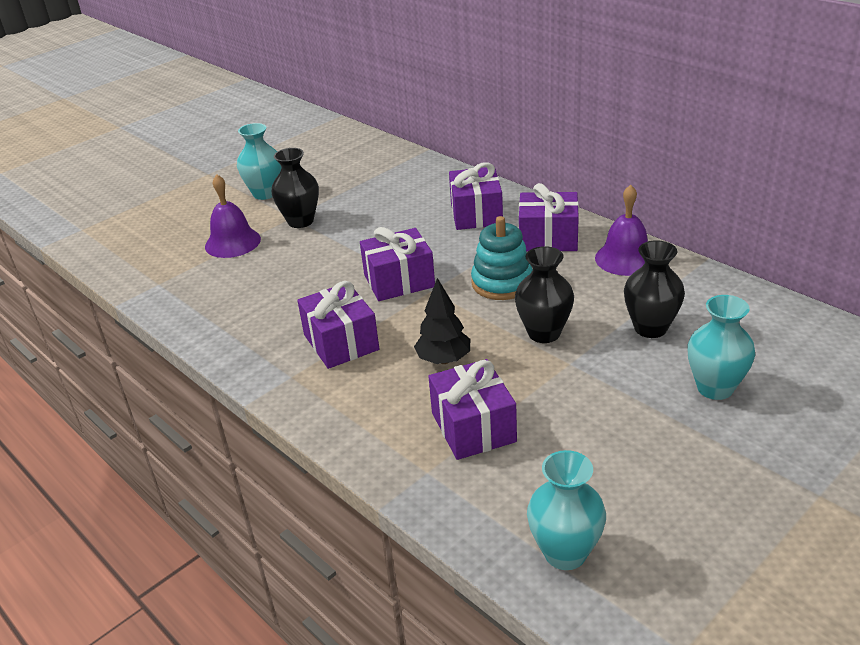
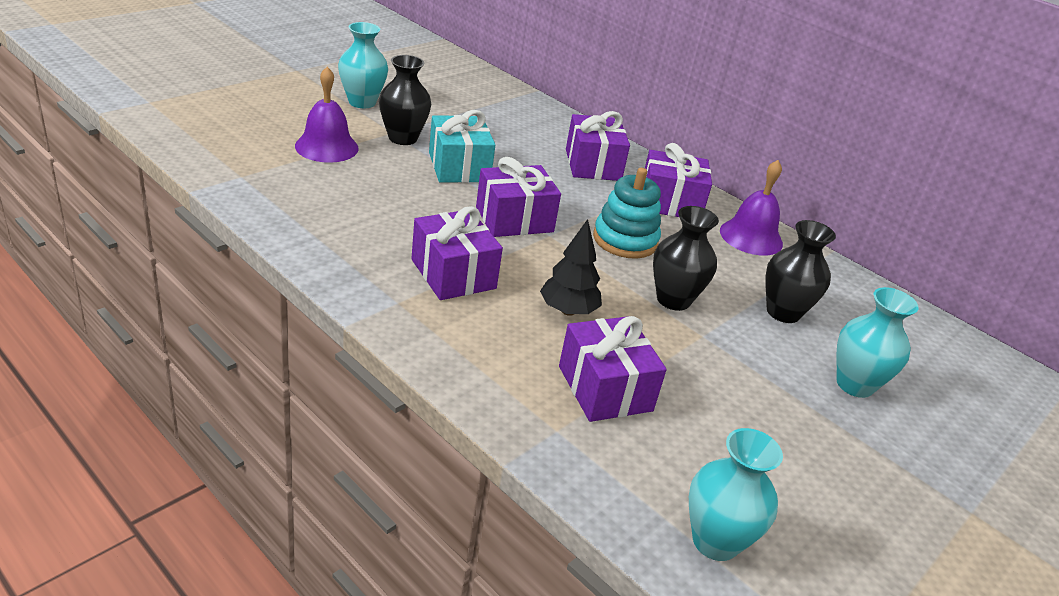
camera: 10 degrees left, 0 degrees up
none -> turquoise gift [429,110,495,183]

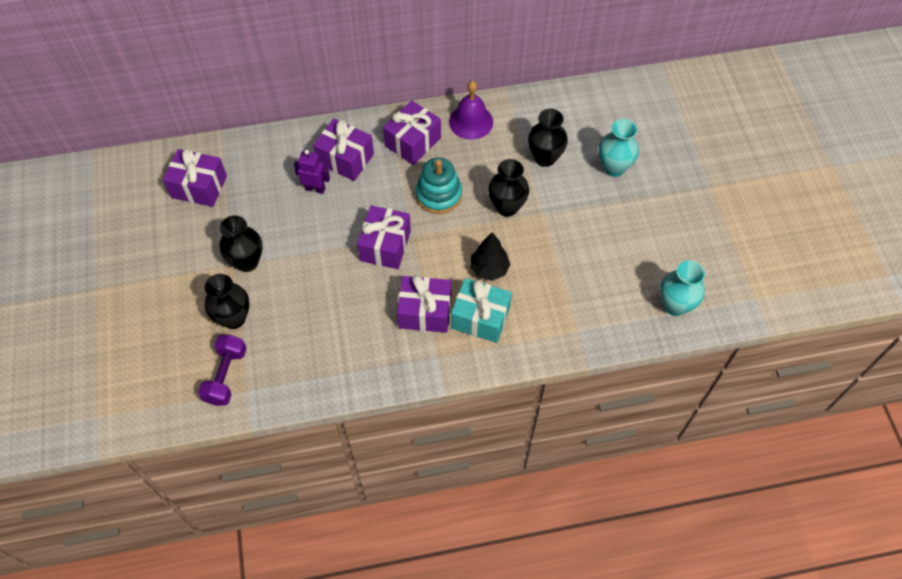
camera: 50 degrees left, 25 degrees up
purple bell [295,67,358,163] -> black vase [205,274,249,329]
turquoise vase [338,22,388,108] -> none
turquoise gift [429,110,495,183] -> turquoise gift moved to [451,278,512,343]
purple gift [559,316,667,422] -> purple gift moved to [163,148,227,207]
none -> purple dumbbell [198,334,247,406]
none -> purple robot [294,150,330,194]

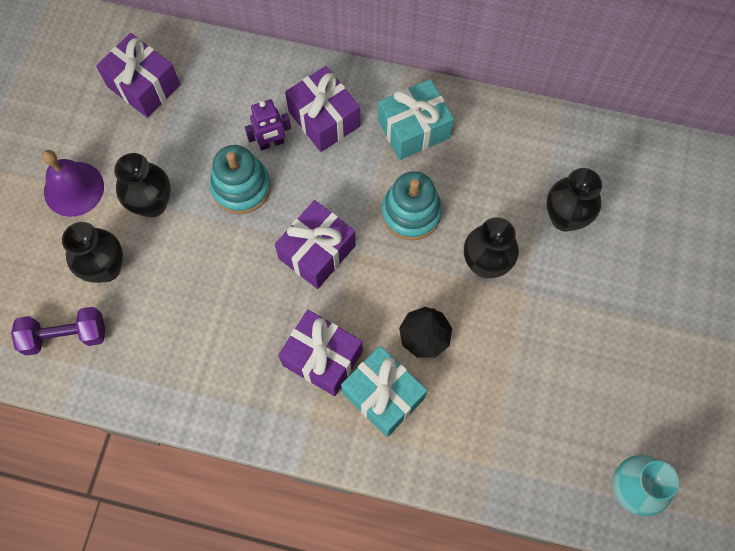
camera: 25 degrees right, 10 degrees up
purple dumbbell [198,334,247,406] -> purple dumbbell turned 45 degrees clockwise [11,307,105,356]
purple robot [294,150,330,194] -> purple robot turned 120 degrees clockwise [245,99,291,150]
purple gift [383,100,441,165] -> turquoise gift [378,79,454,160]
purple bell [449,81,493,140] -> purple bell moved to [42,150,104,217]
turquoise vase [599,119,639,177] -> none
none -> turquoise stacking toy [210,145,271,214]

